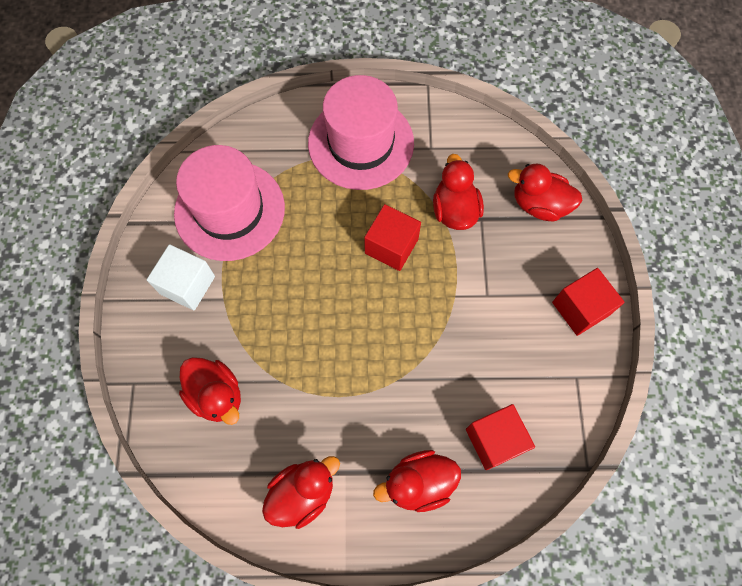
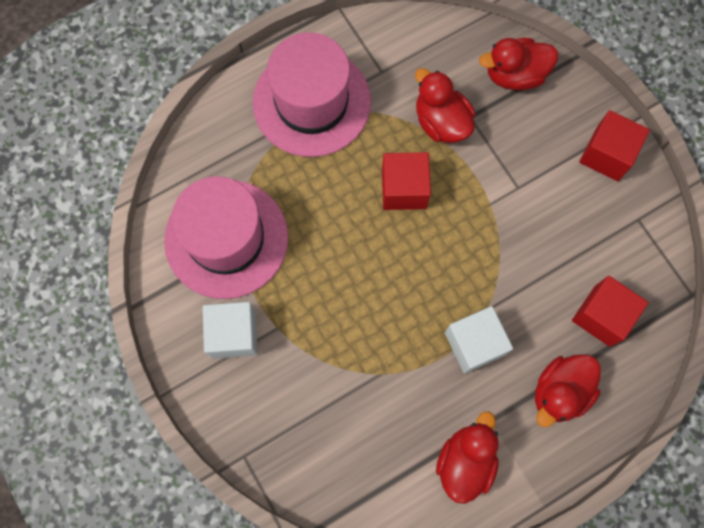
camera: 30 degrees left, 5 degrees up
red duck [179,357,241,425] -> none
none -> white cube [445,306,513,374]

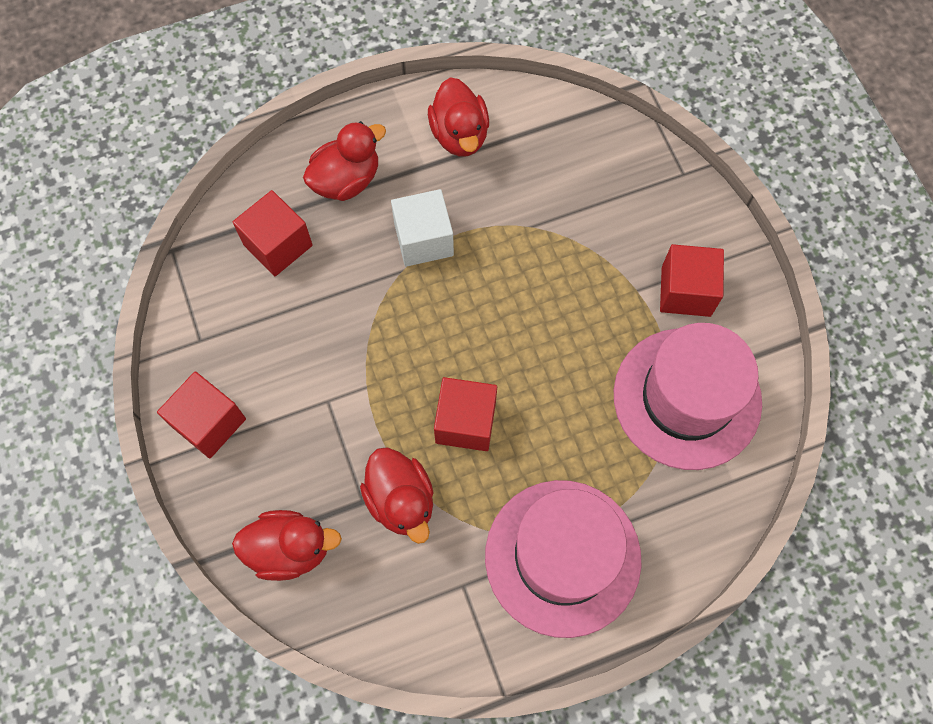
camera: 170 degrees left, 5 degrees down
white cube [203,302,258,359] -> red cube [660,244,724,317]
red duck [436,411,499,504] -> red duck turned 45 degrees counterclockwise [428,77,489,157]

